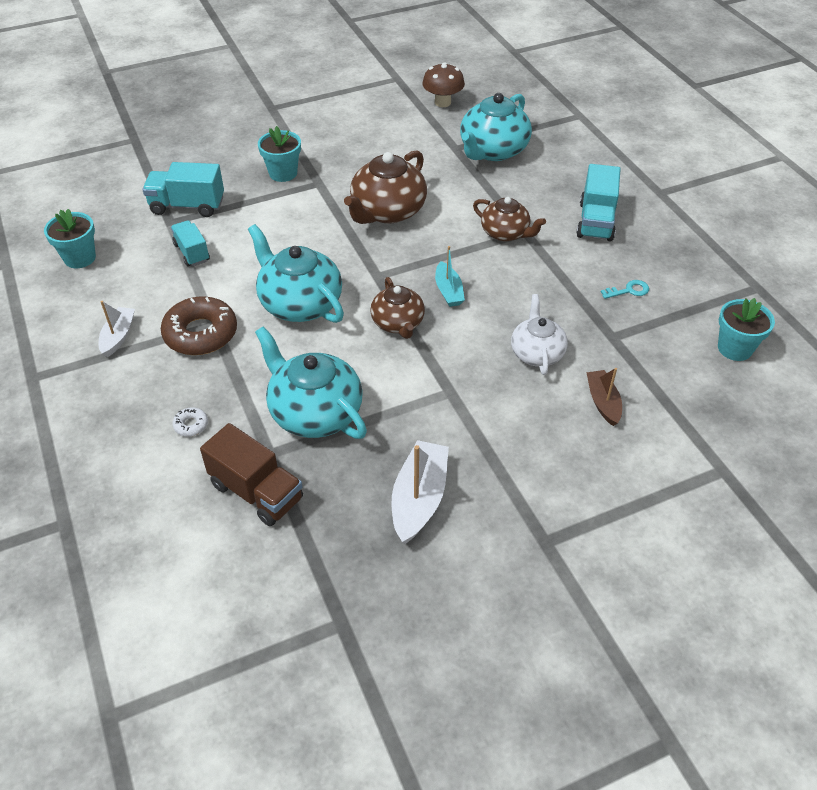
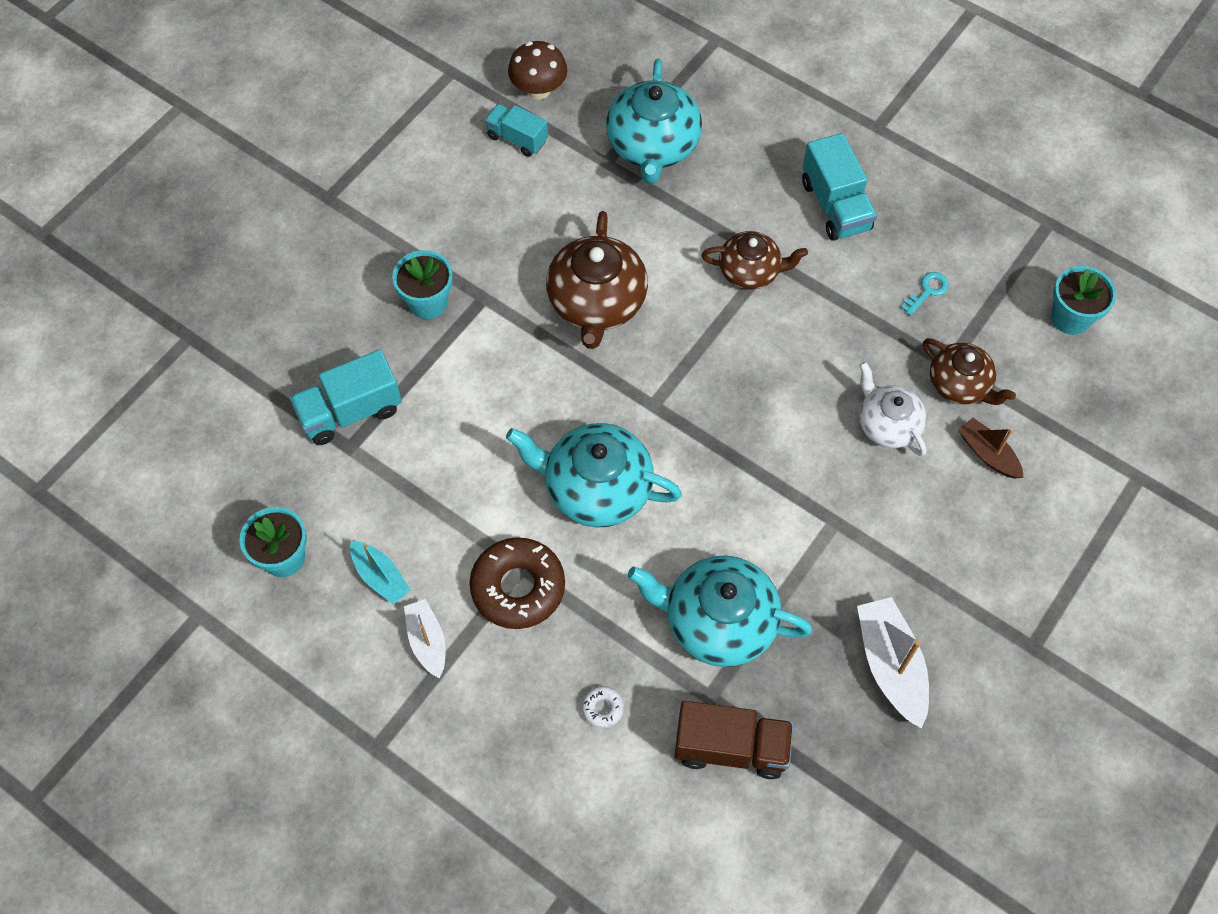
camera: 30 degrees left, 15 degrees up
turquoise truck [171,220,210,267] -> turquoise truck moved to [485,104,548,157]
brown teapot [370,277,425,339] -> brown teapot moved to [923,338,1016,405]
turquoise boat [435,246,465,307] -> turquoise boat moved to [350,541,411,605]

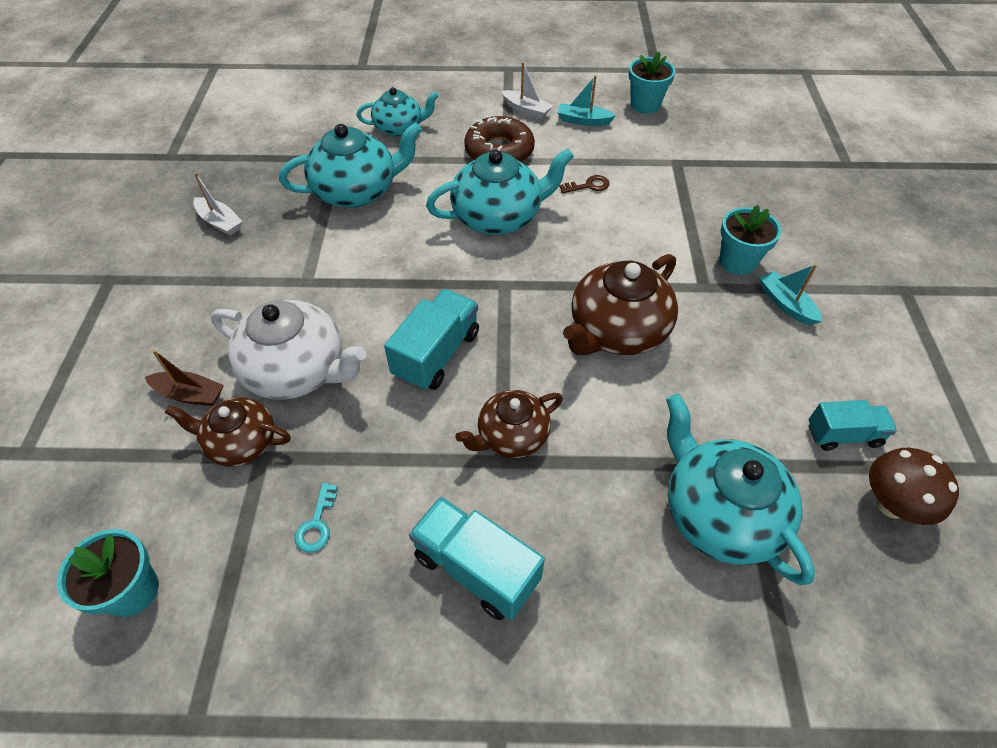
camera: 145 degrees right, 10 degrees down
turquoise truck [289,350,402,445] -> turquoise truck moved to [384,289,479,391]
brown teapot [546,211,648,349] -> brown teapot turned 105 degrees counterclockwise [563,254,678,355]
white donut [582,686,624,728] -> turquoise teapot [357,87,439,137]
brown truck [675,701,793,779] -> none
white boat [857,597,929,729] -> white boat [193,173,243,236], size x0.63
white teapot [859,362,926,456] -> white teapot [211,300,366,400], size x1.59
none -> brown key [559,175,610,193]
none -> turquoise boat [759,264,822,326]

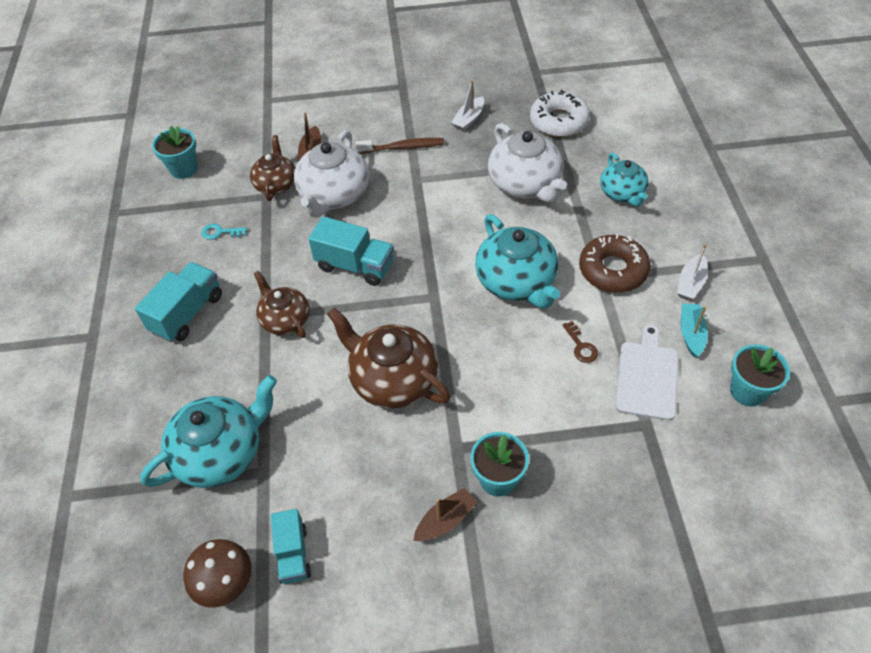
camera: 85 degrees right, 0 degrees up
turquoise teapot [279,122,422,208] -> white teapot [488,123,567,203]
turquoise boat [759,264,822,326] -> brown boat [413,488,477,541]
none -> brown toothbrush [355,138,444,154]
none -> white donut [530,90,590,137]
none -> white cutting board [615,324,678,421]

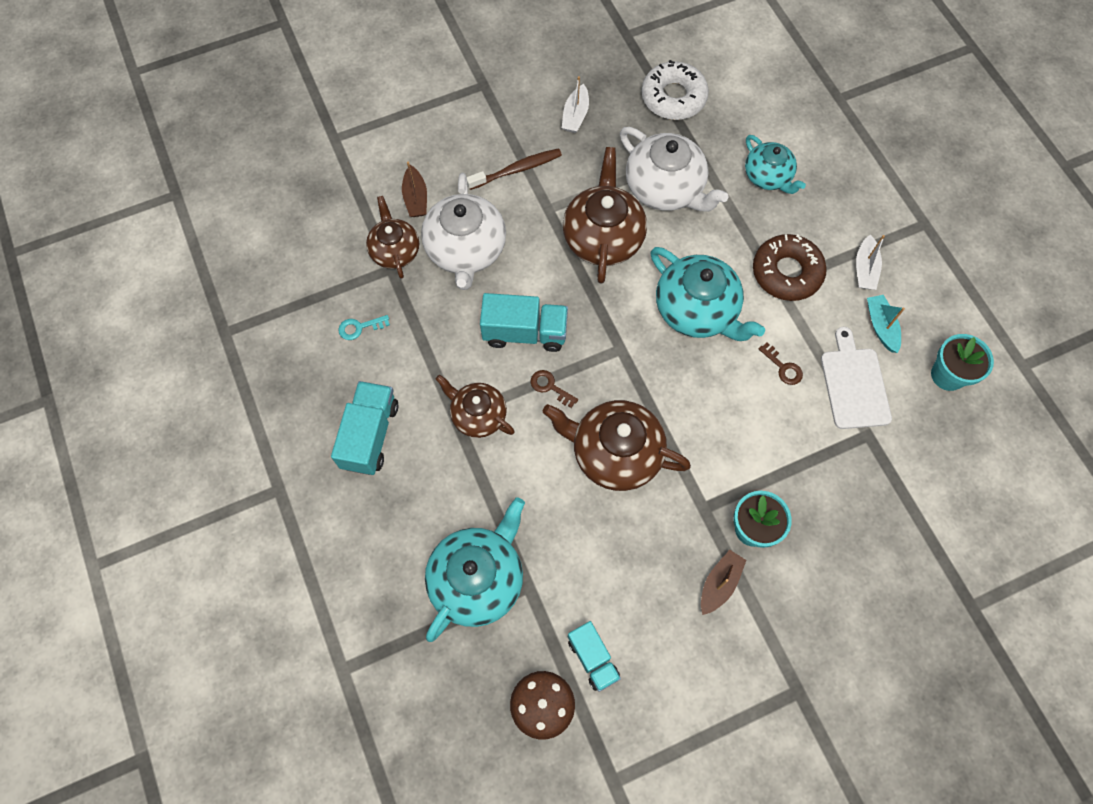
camera: 20 degrees left, 15 degrees up
turquoise flower pot [152,126,198,179] -> none
none -> brown key [531,370,578,408]
none -> brown teapot [563,147,647,284]

